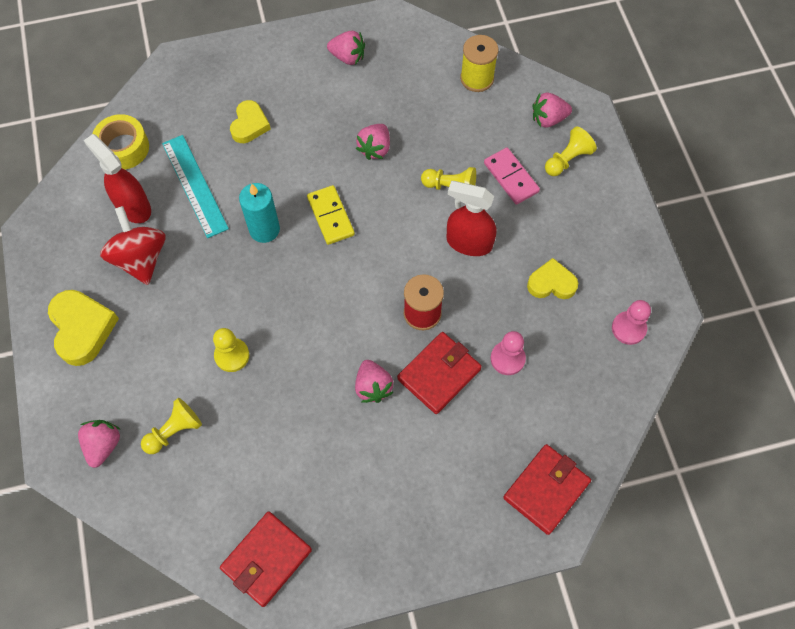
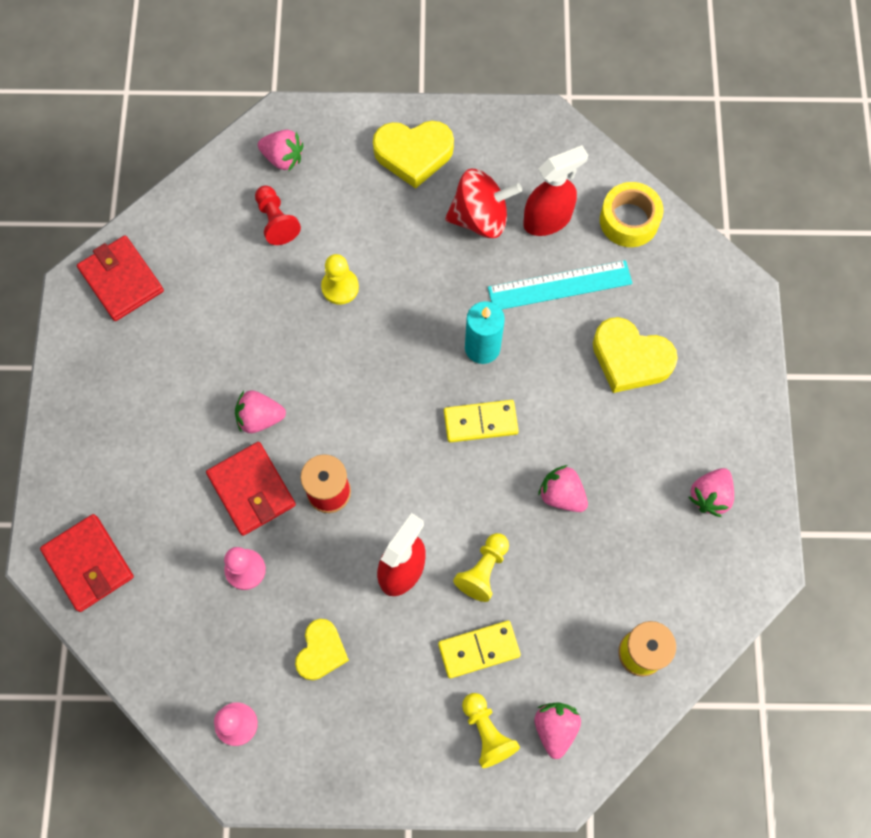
camera: 105 degrees right, 5 degrees up
yellow pawn [141,398,202,454] -> red pawn [255,186,301,245]
yellow heart [230,100,271,143] -> yellow heart [593,317,678,393], size x1.53
pink domino [484,148,540,205] -> yellow domino [438,621,521,678]

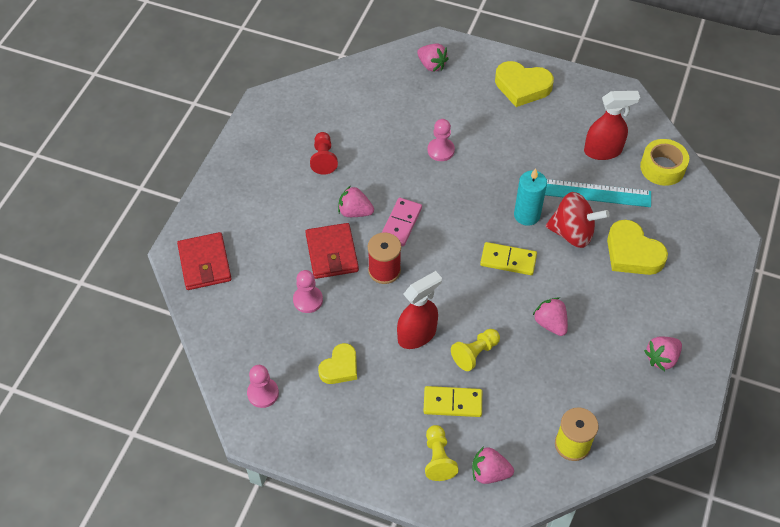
camera: 20 degrees right, 15 degrees down
red wallet [77,235,164,321] -> none
red pawn [255,186,301,245] -> red pawn moved to [310,132,338,175]
yellow pawn [321,254,359,305] -> pink pawn [428,119,455,161]
red spinning top [445,169,522,238] -> red spinning top moved to [546,192,610,248]
pink strawberry [534,702,581,759] -> pink strawberry turned 105 degrees counterclockwise [472,446,514,484]
none -> pink domino [382,198,422,246]

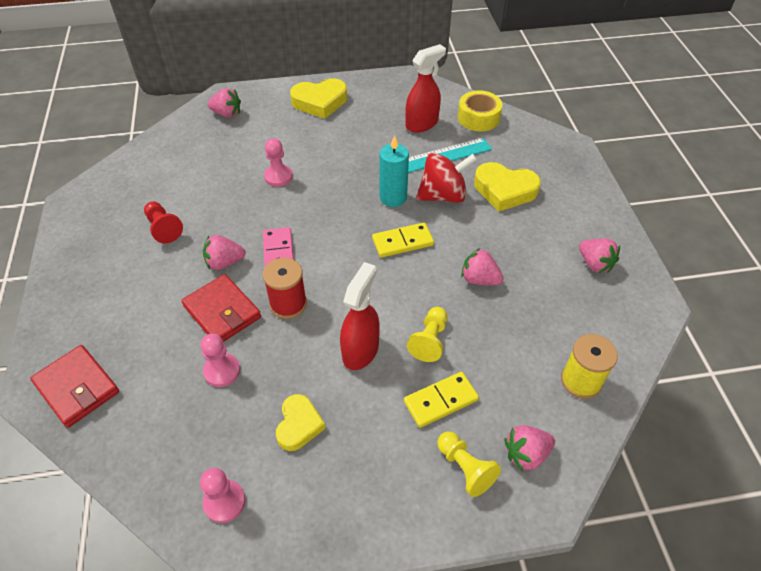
camera: 30 degrees left, 5 degrees down
pink strawberry [644,336,682,371] -> pink strawberry turned 60 degrees counterclockwise [579,239,620,273]

